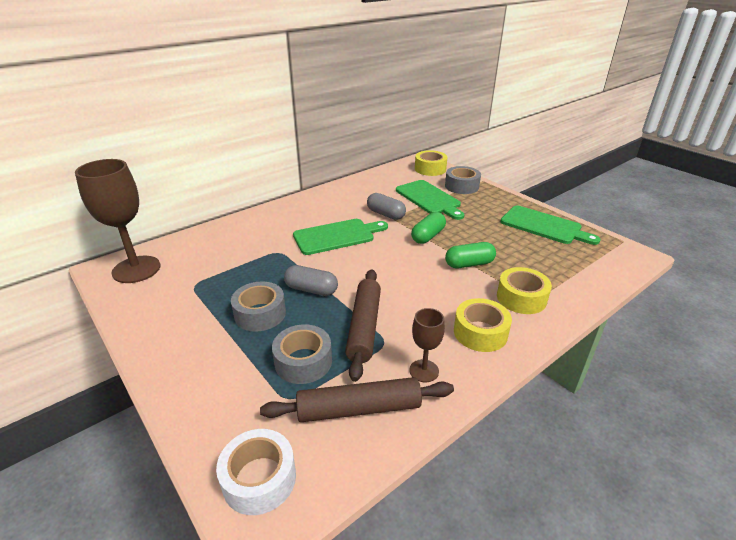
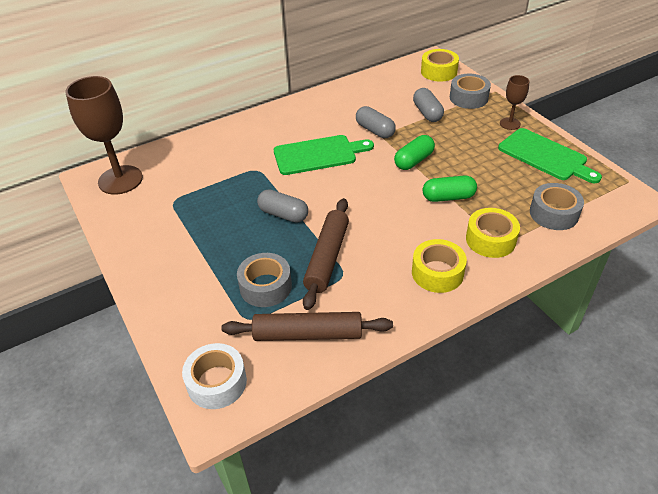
camera: 10 degrees right, 10 degrees up
grey tape [231,281,286,332] -> grey tape moved to [530,183,584,230]
green cutting board [396,180,464,220] -> grey capsule [413,88,444,122]
brown goblet [409,308,445,382] -> brown goblet moved to [500,75,529,130]

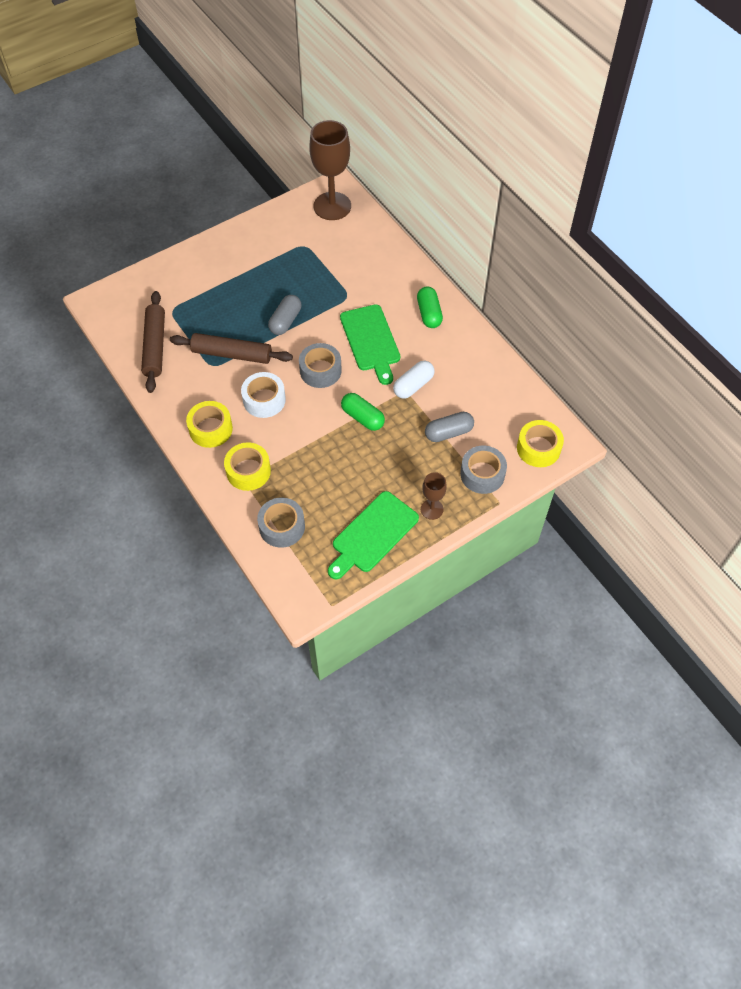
camera: 85 degrees right, 15 degrees up
white tape [182,343,247,409] -> white tape moved to [241,372,286,418]
grey tape [237,253,292,307] -> grey tape moved to [299,343,342,388]
grey capsule [356,106,396,138] -> white capsule [393,361,435,399]
green capsule [423,175,477,202] -> green capsule moved to [417,286,443,328]

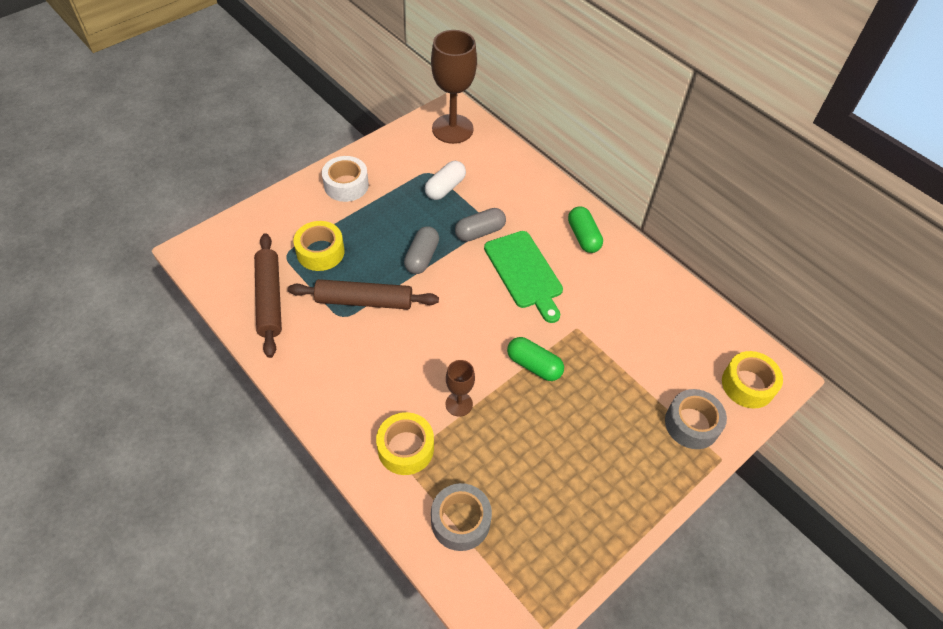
camera: 10 degrees left, 5 degrees down
yellow tape [186,401,233,448] -> yellow tape moved to [293,221,345,271]
white tape [241,372,286,418] -> white tape moved to [322,156,369,202]
grey tape [299,343,342,388] -> none
green cutting board [328,491,419,579] -> none
white capsule [393,361,435,399] -> white capsule moved to [425,161,466,200]
brown goblet [421,472,447,520] -> brown goblet moved to [446,360,475,417]
grey capsule [425,412,474,442] -> grey capsule moved to [455,208,506,242]

